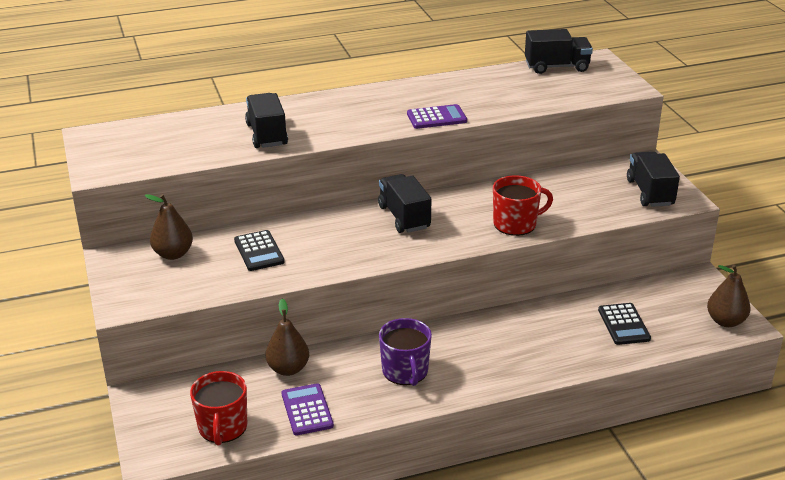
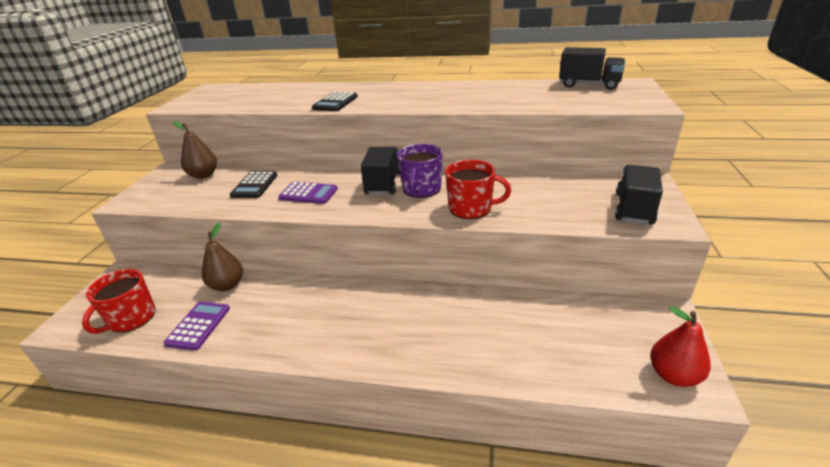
camera: 30 degrees right, 0 degrees up
black truck [245,93,288,148] -> none
purple mug [379,318,432,386] -> purple mug moved to [397,144,443,198]
purple calculator [407,104,467,129] -> purple calculator moved to [278,182,338,204]
black calculator [598,303,651,345] -> black calculator moved to [312,92,358,111]
brown pear [707,265,751,327] -> red pear [650,306,711,387]

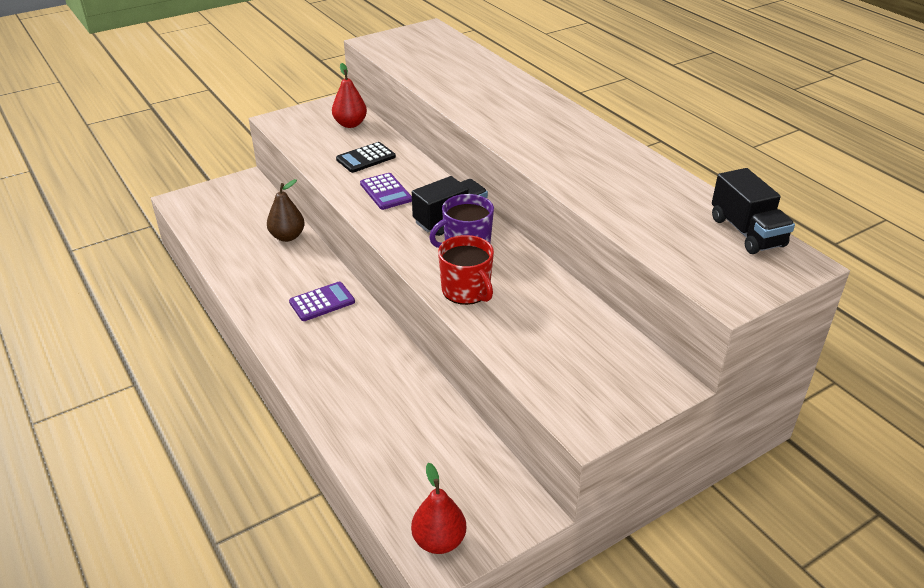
camera: 45 degrees right, 5 degrees up
red mug [82,269,156,334] -> none
purple calculator [163,302,230,351] -> purple calculator moved to [289,282,355,321]
brown pear [173,121,217,179] -> red pear [332,63,367,128]
black calculator [312,92,358,111] -> none
black truck [615,165,663,224] -> none

